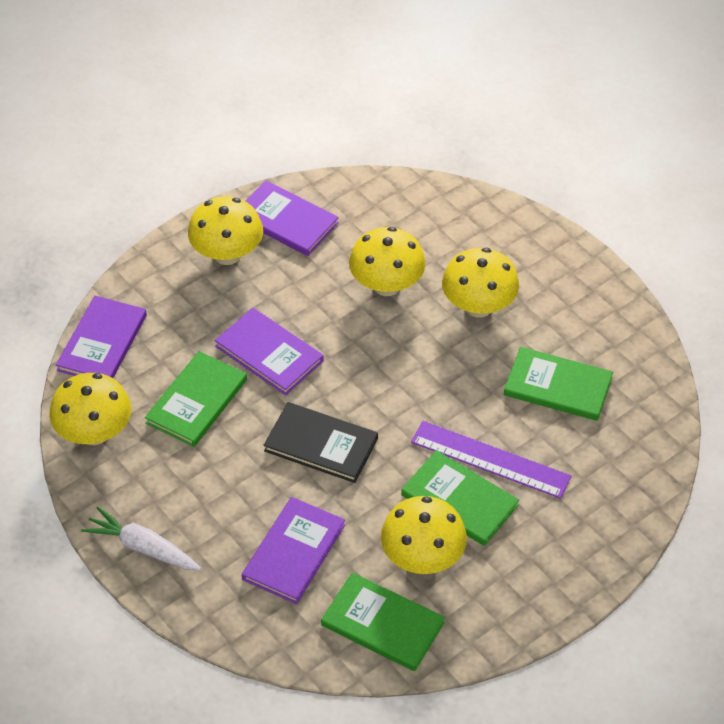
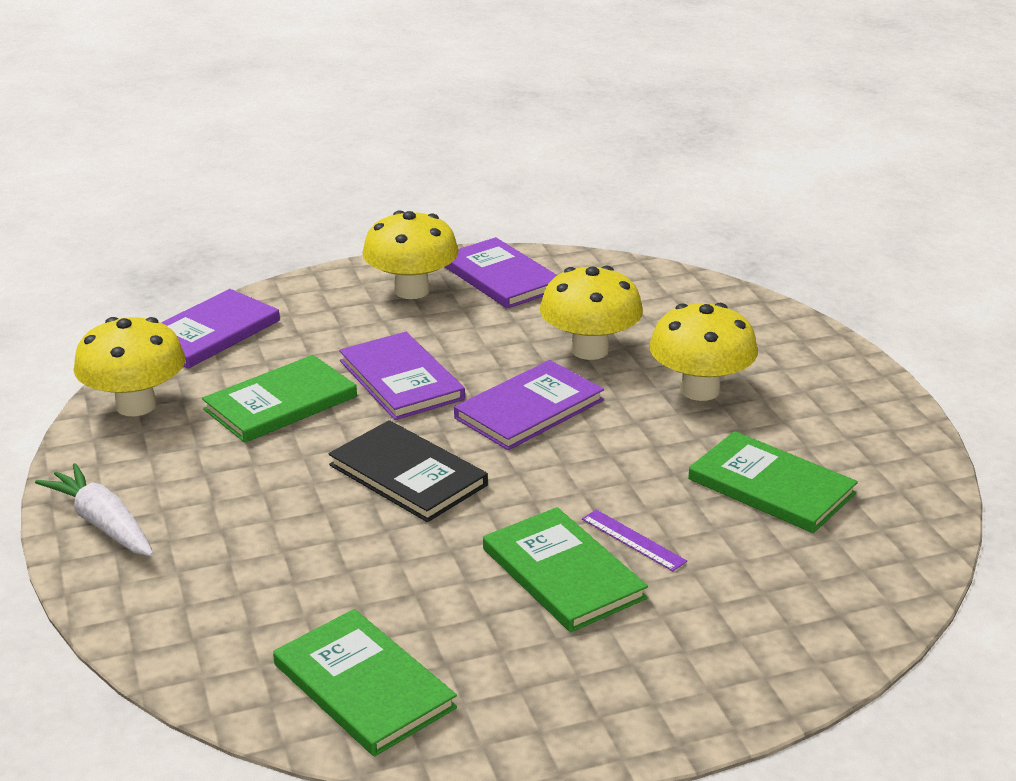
camera: 20 degrees right, 20 degrees down
purple book [242,497,345,604] -> purple book moved to [454,360,604,450]
yellow mushroom [381,496,467,574] -> none
purple ruler [411,421,571,499] -> purple ruler [582,510,687,571], size x0.49

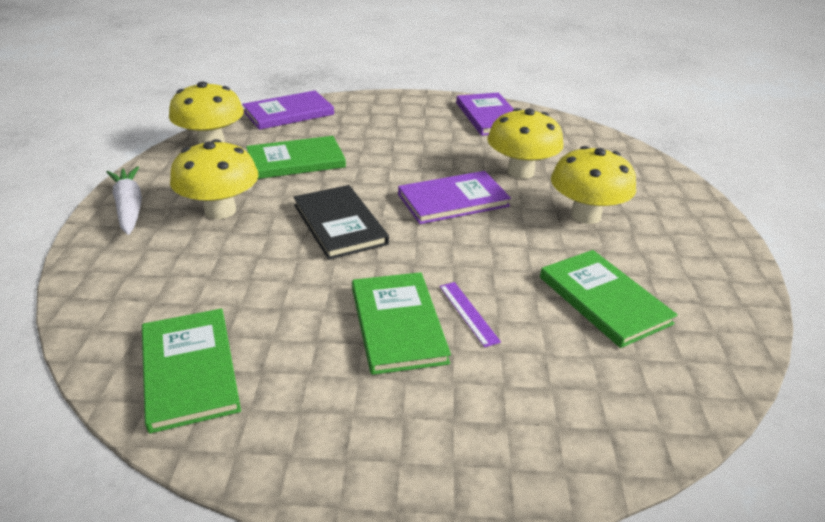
camera: 20 degrees right, 5 degrees up
purple book [339,332,465,420] -> none
yellow mushroom [362,210,459,299] -> yellow mushroom moved to [170,139,258,219]

